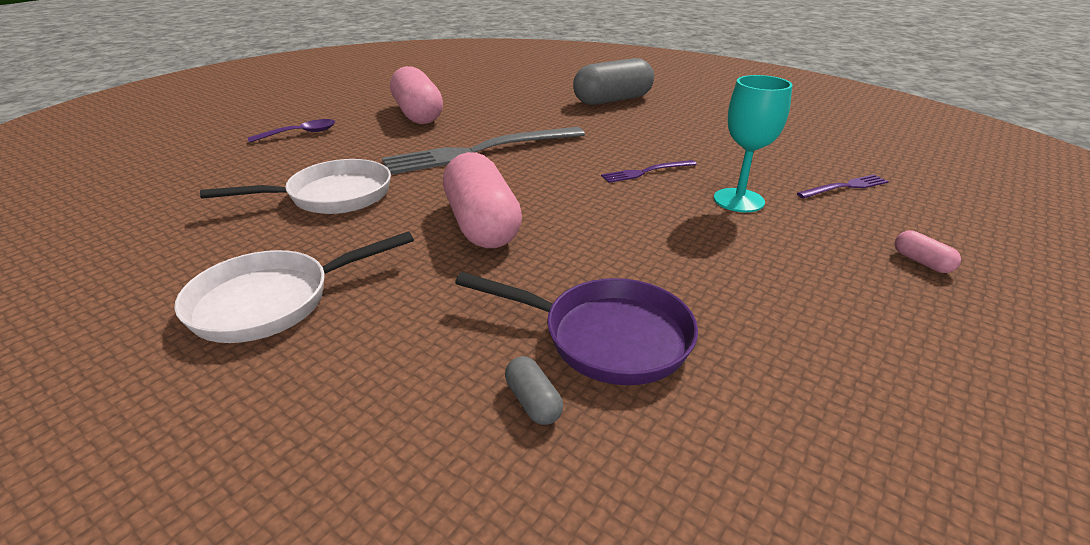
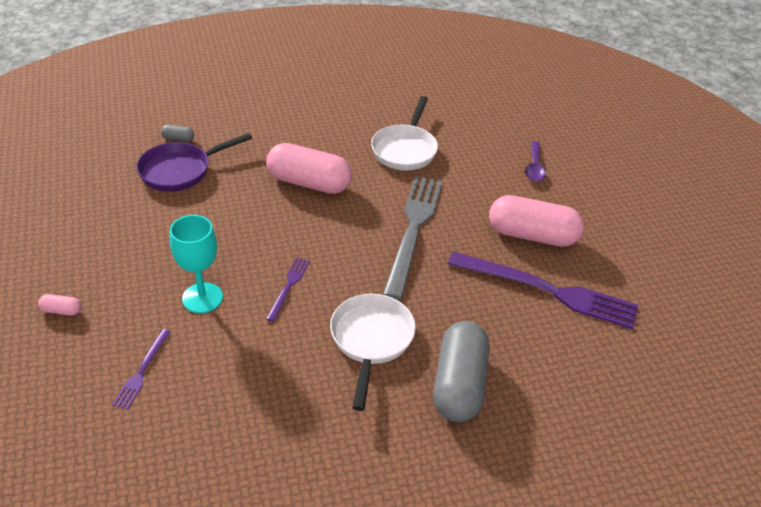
camera: 125 degrees right, 10 degrees up
white pan [174,231,414,343] -> white pan moved to [330,294,416,411]
none -> purple fork [448,252,639,330]

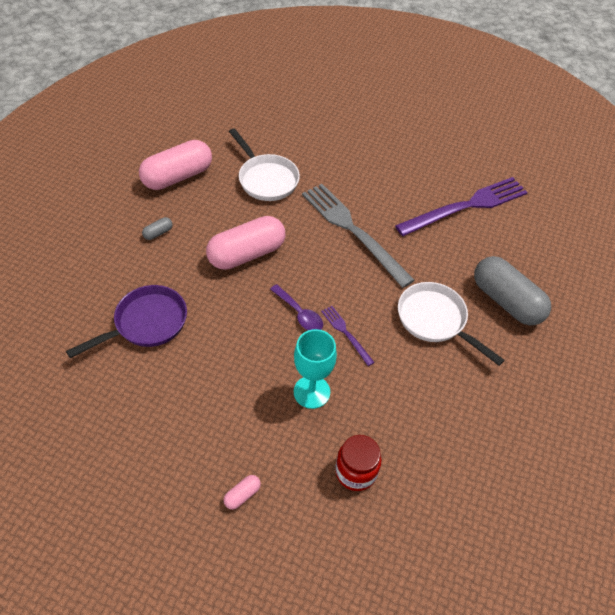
camera: 50 degrees left, 10 degrees up
purple fork [112,329,171,410] -> red jar [335,435,382,491]
purple pan [136,133,252,192] -> purple pan turned 135 degrees counterclockwise [66,285,187,358]
grey capsule [161,125,194,142] -> grey capsule moved to [142,217,173,240]
pink capsule [489,195,584,247] -> pink capsule moved to [139,140,212,190]
purple spoon [525,141,546,182] -> purple spoon moved to [270,284,323,330]

